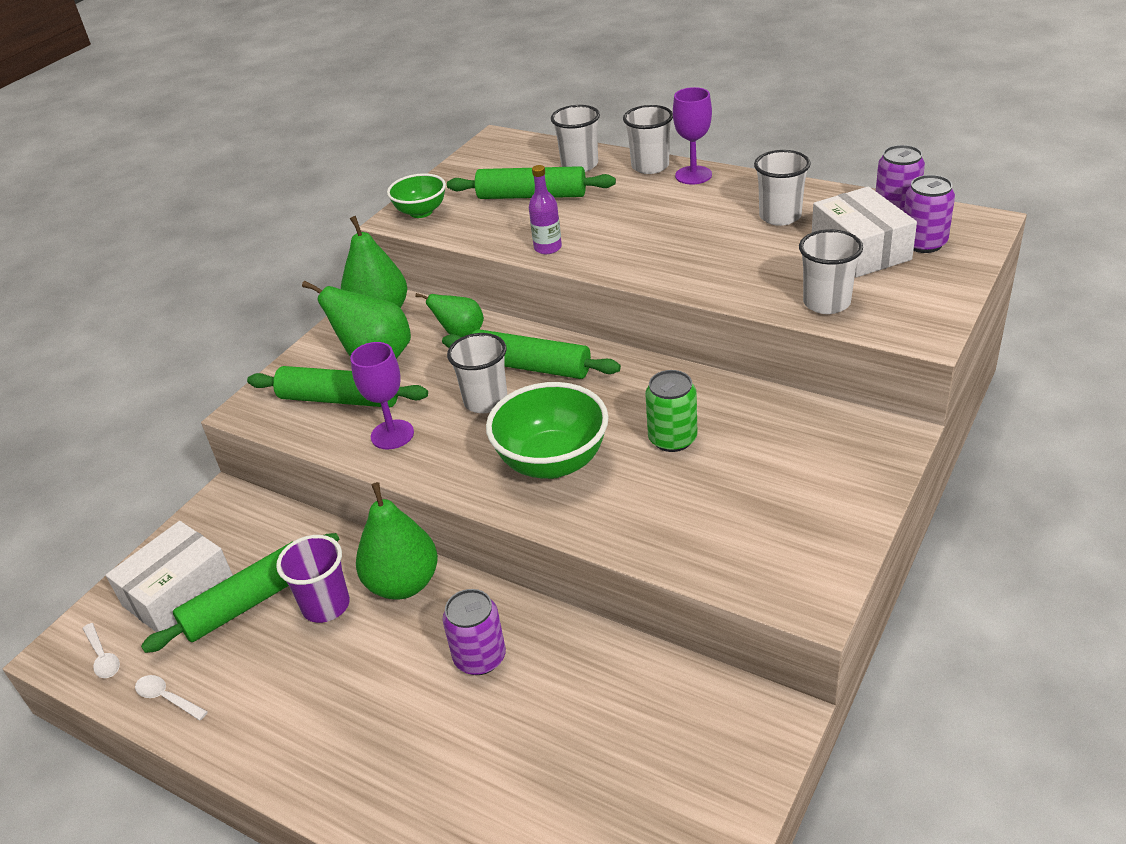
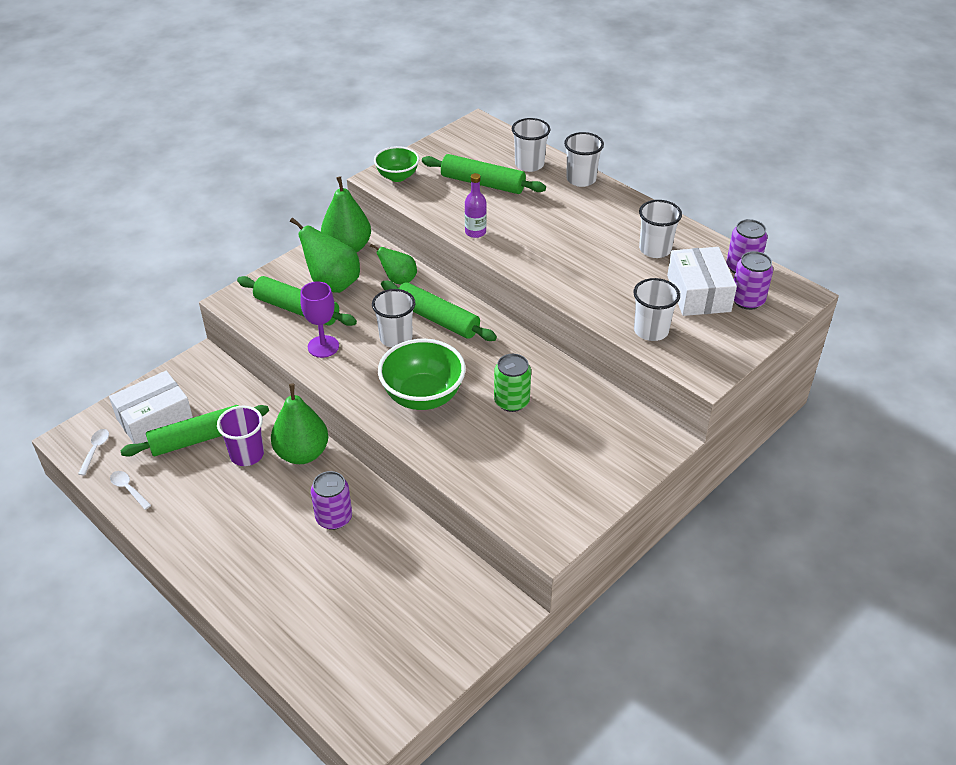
camera: 10 degrees right, 5 degrees up
white spoon [83,623,120,678] -> white spoon turned 150 degrees counterclockwise [78,429,109,475]
purple goblet [673,87,712,184] -> none

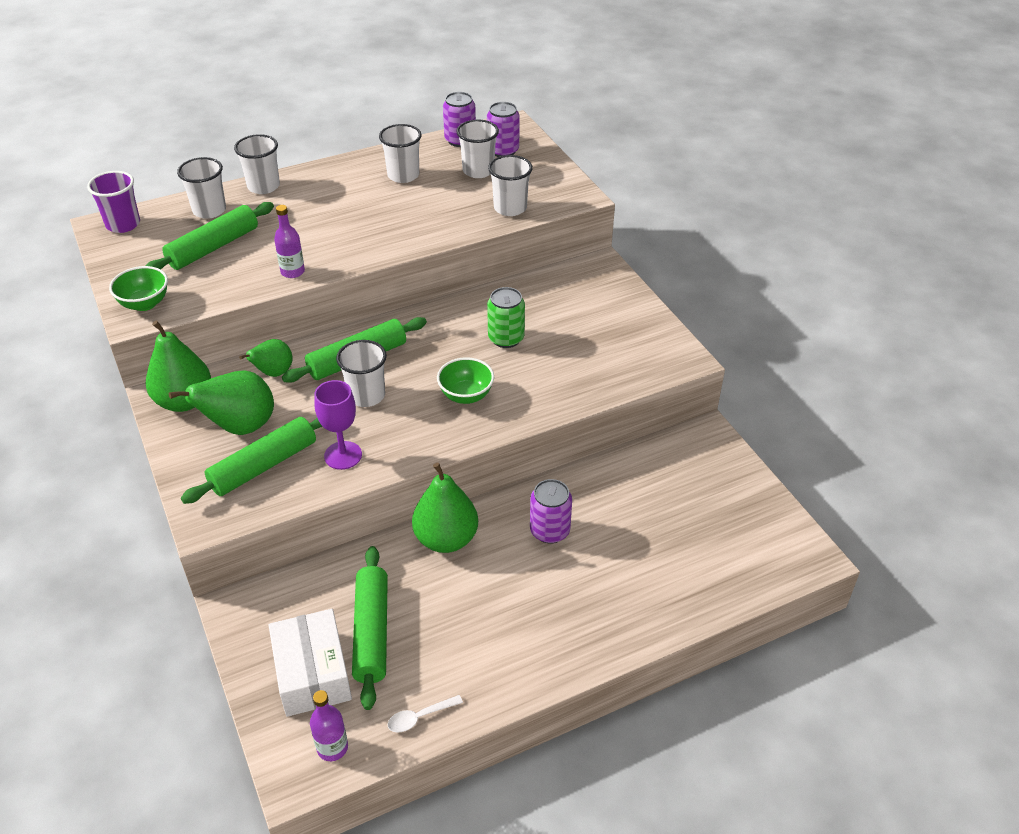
camera: 70 degrees left, 0 degrees up
white spoon [78,429,109,475] -> purple bottle [310,690,348,761]
purple cup [217,406,264,466] -> purple cup moved to [87,171,140,233]
green bowl [378,339,466,410] -> green bowl [437,357,494,404], size x0.61
white box [667,247,737,316] -> white cup [456,120,499,178]

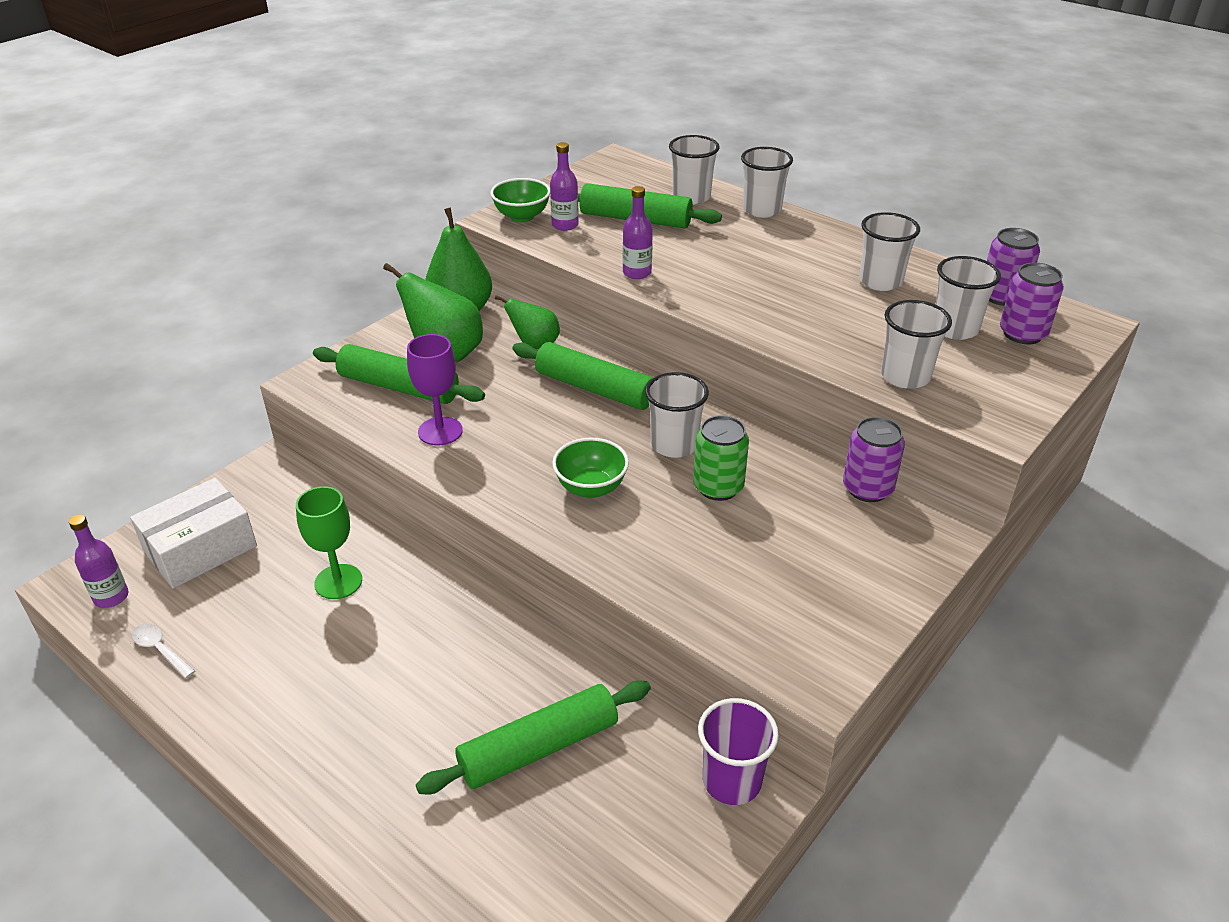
camera: 65 degrees right, 5 degrees down
purple cup [87,171,140,233] -> purple cup moved to [698,698,779,805]
white cup [336,340,387,407] -> white cup moved to [645,372,709,458]
green rolling pin [352,546,388,710] -> green rolling pin moved to [416,680,651,794]
green pear [412,463,478,553] -> none
purple can [530,479,572,544] -> purple can moved to [843,417,905,502]
none -> green goblet [296,486,362,599]
none -> purple bottle [550,142,579,231]

